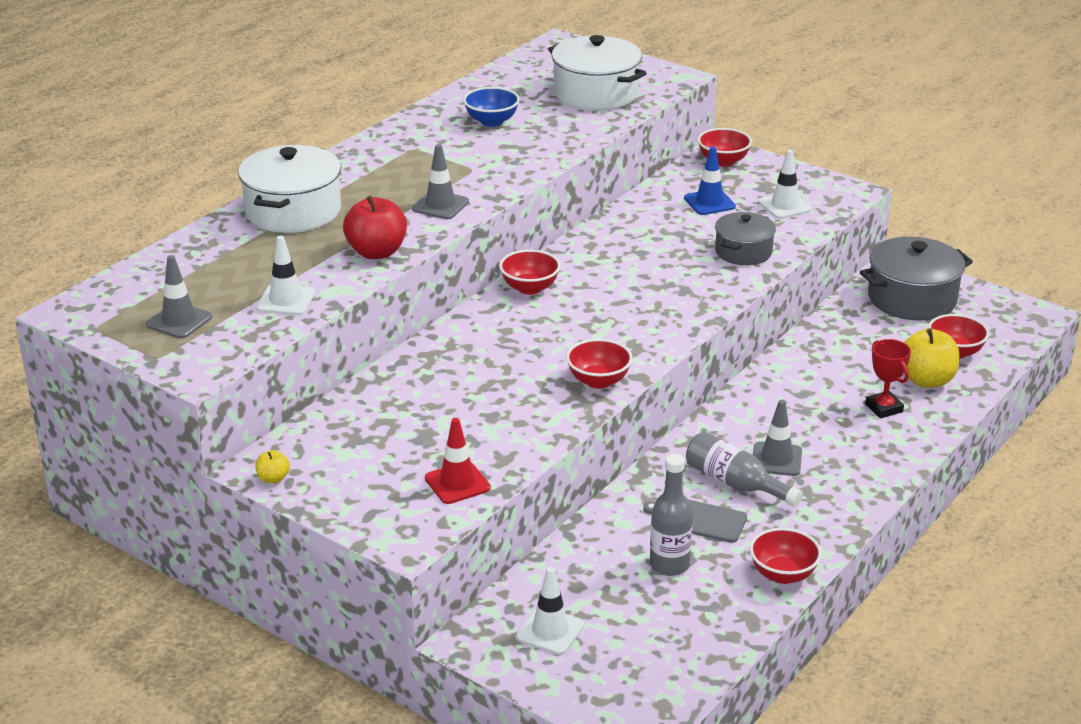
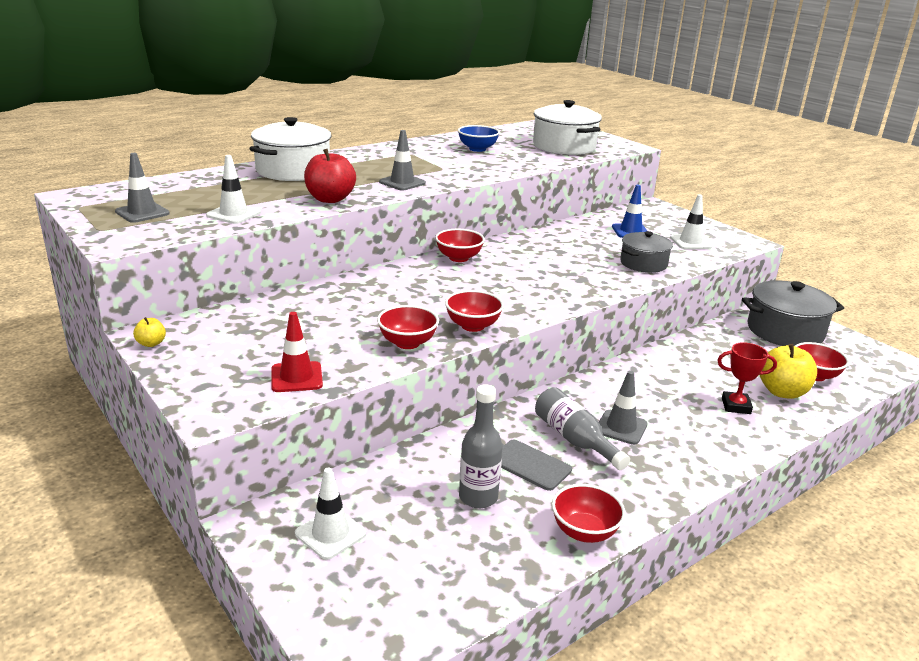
camera: 15 degrees right, 5 degrees down
red bowl [698,128,752,167] -> red bowl moved to [377,305,439,349]
red trophy [865,339,911,418] -> red trophy turned 75 degrees counterclockwise [717,342,777,414]

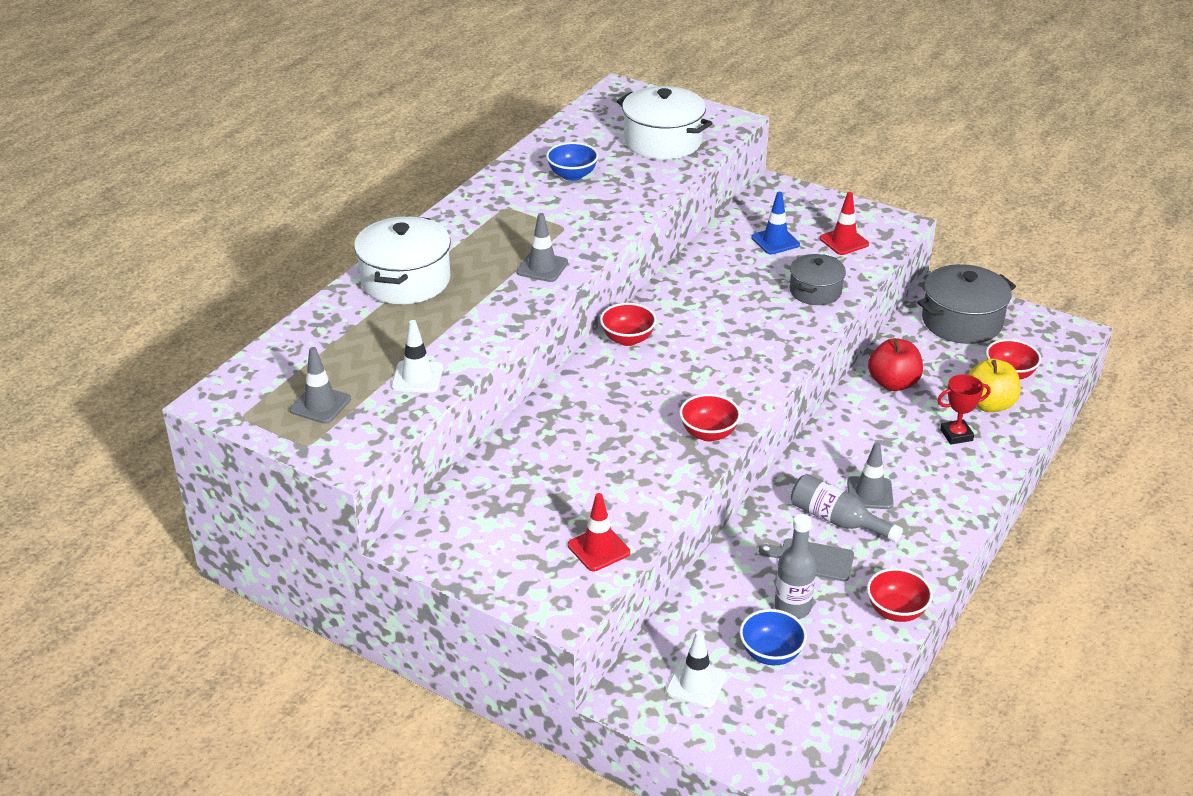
camera: 20 degrees left, 10 degrees up
yellow apple [133,317,166,347] -> none
red apple [304,149,356,203] -> red apple moved to [868,338,923,391]
red bowl [377,305,439,349] -> none
white traffic cone [670,194,712,249] -> red traffic cone [820,192,869,255]
none -> blue bowl [740,609,807,665]

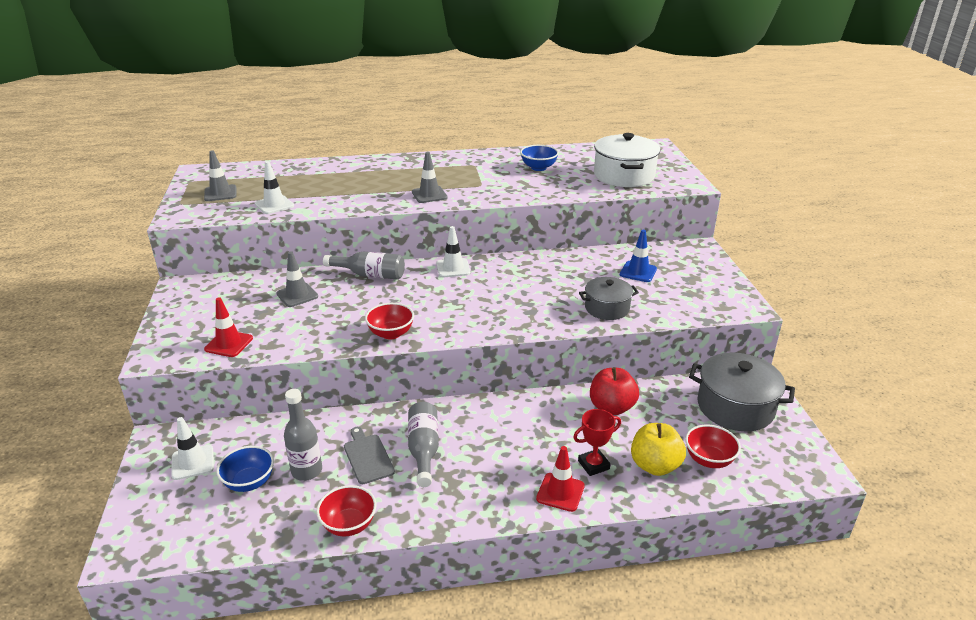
camera: 50 degrees right, 5 degrees down
white pot [354,216,451,304] -> none
red bowl [600,303,657,346] -> white traffic cone [436,226,471,277]
red traffic cone [820,192,869,255] -> red traffic cone moved to [536,446,585,512]
grey traffic cone [847,442,894,509] -> grey traffic cone moved to [277,251,318,307]
red trophy [937,374,991,445] -> red trophy turned 60 degrees counterclockwise [573,409,621,476]
none -> grey bottle [323,251,405,280]

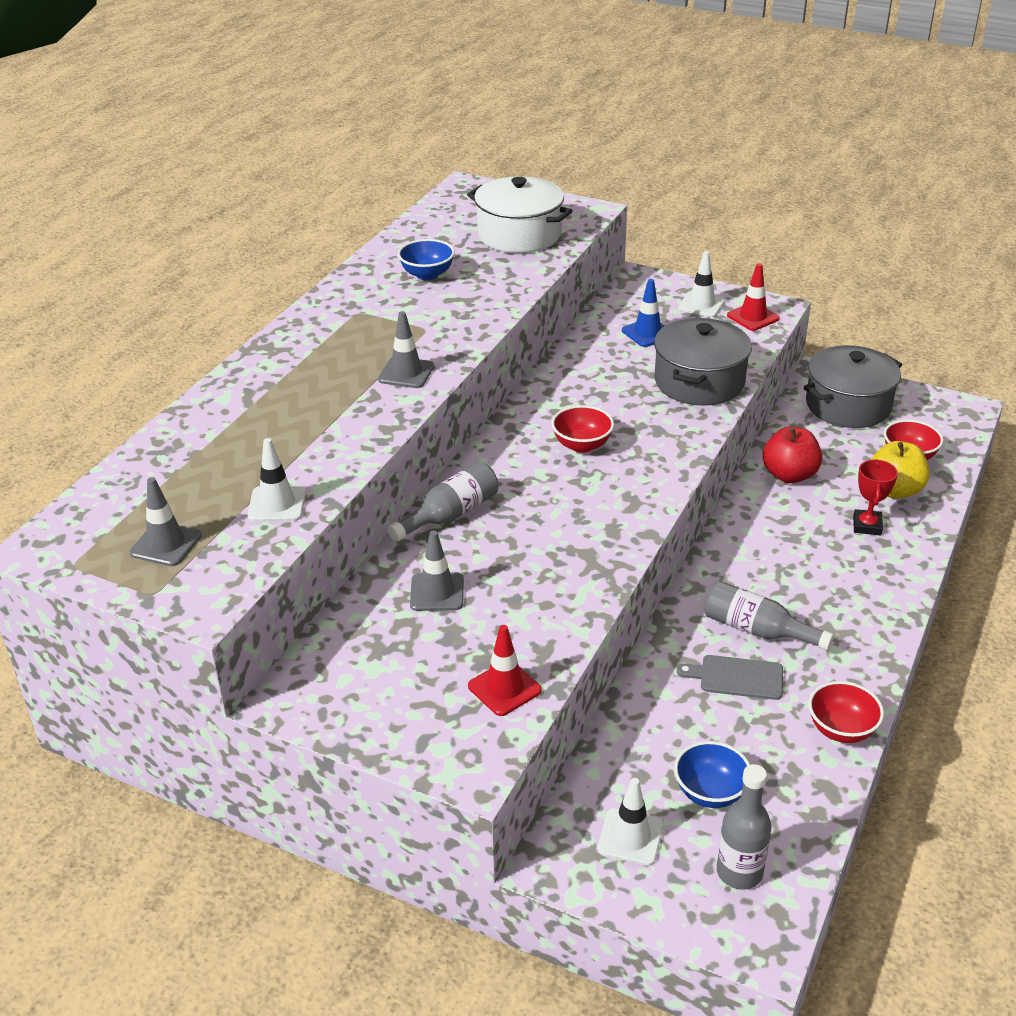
camera: 55 degrees left, 5 degrees up
grey bottle [284,389,322,481] -> grey bottle moved to [717,764,771,890]
red bowl [365,303,414,340] -> red bowl moved to [552,405,614,453]
white traffic cone [436,226,471,277] -> white traffic cone moved to [678,251,725,317]
red traffic cone [536,446,585,512] -> red traffic cone moved to [727,263,780,331]
grey pot [579,277,639,320] -> grey pot [654,318,752,406], size x1.60

